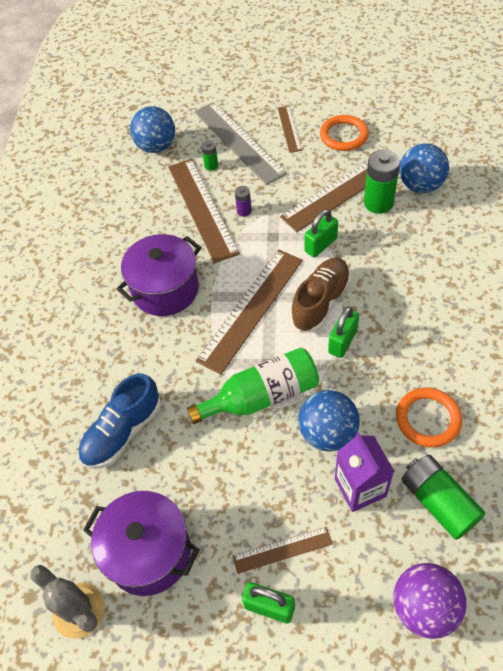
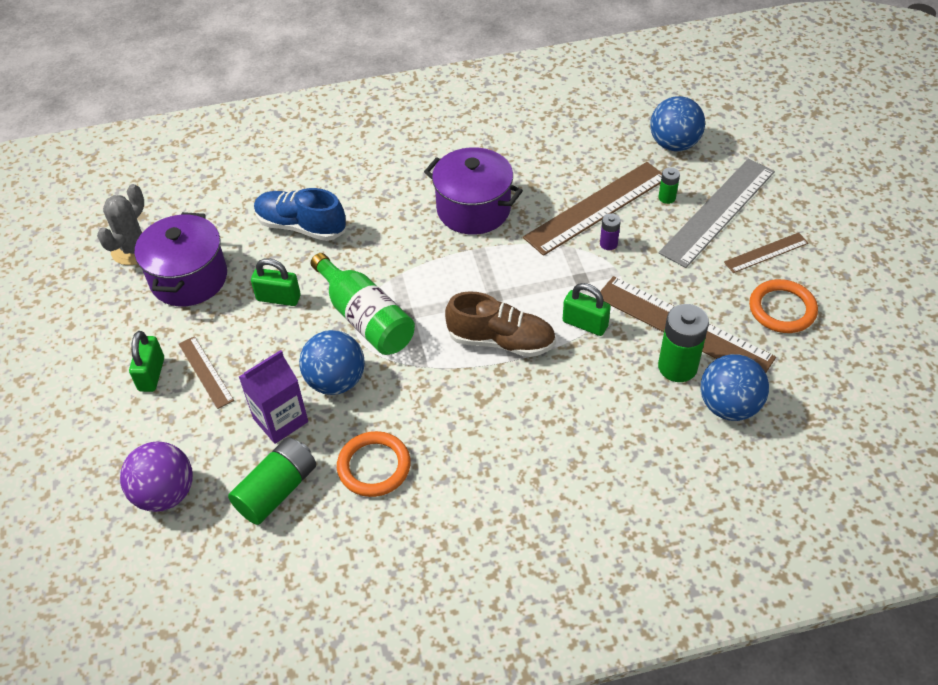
camera: 70 degrees right, 5 degrees down
brown ruler [196,250,303,375] -> none
green padlock [328,306,359,358] -> green padlock moved to [251,258,301,306]

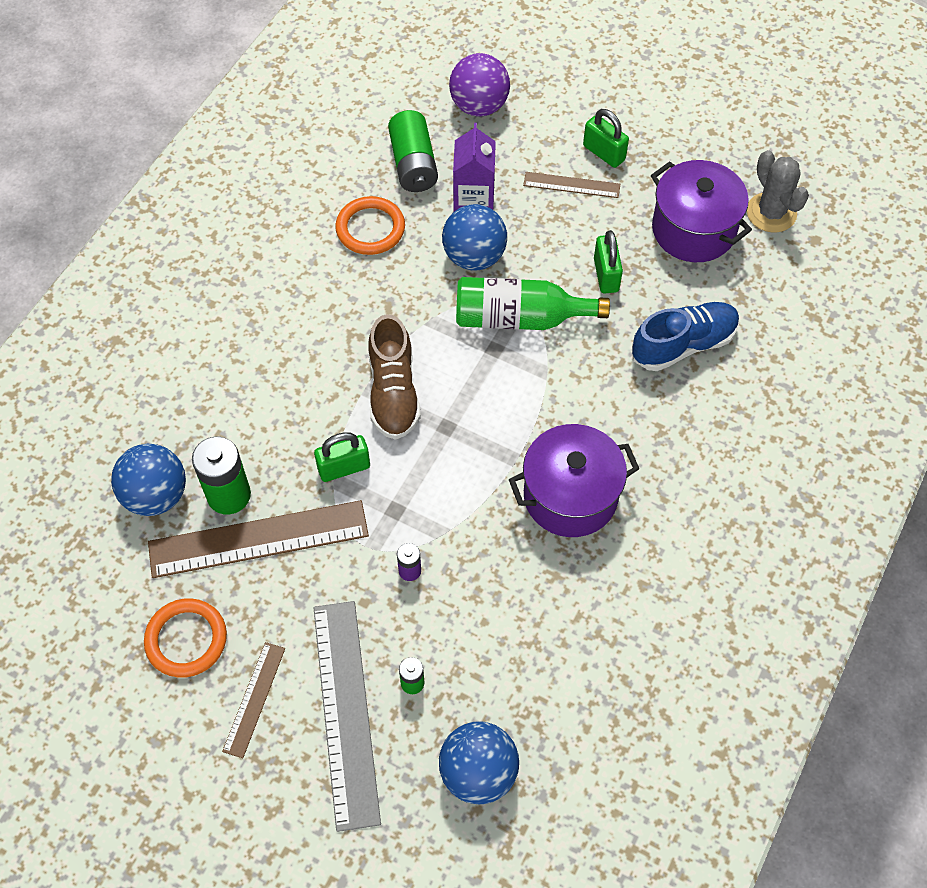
camera: 130 degrees right, 10 degrees up
green padlock [251,258,301,306] -> green padlock turned 60 degrees counterclockwise [594,230,623,294]
brown shoe [445,291,556,357] -> brown shoe turned 60 degrees counterclockwise [368,314,421,440]
brown ruler [523,162,662,256] -> none

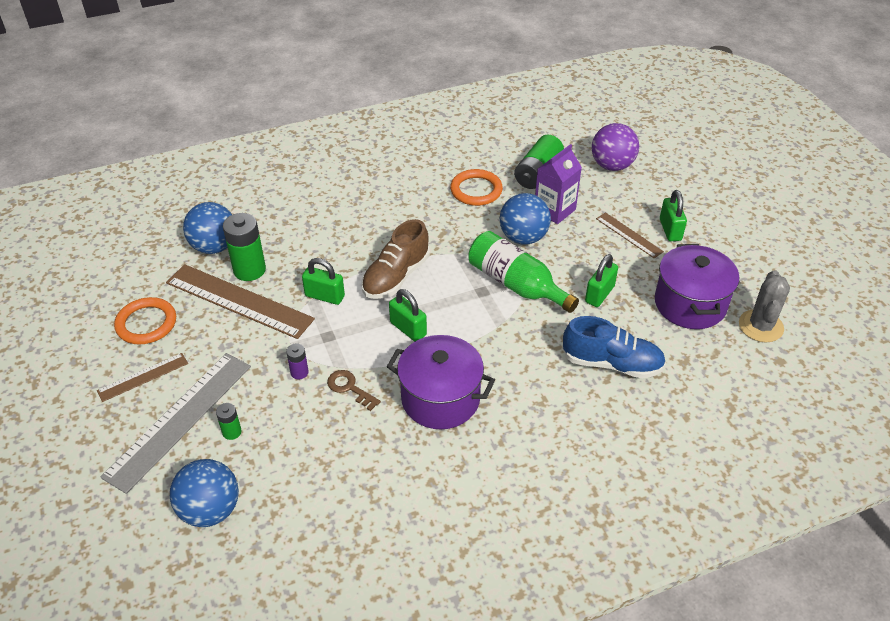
camera: 40 degrees right, 15 degrees down
none -> brown key [327,370,381,411]
none -> green padlock [389,289,427,341]

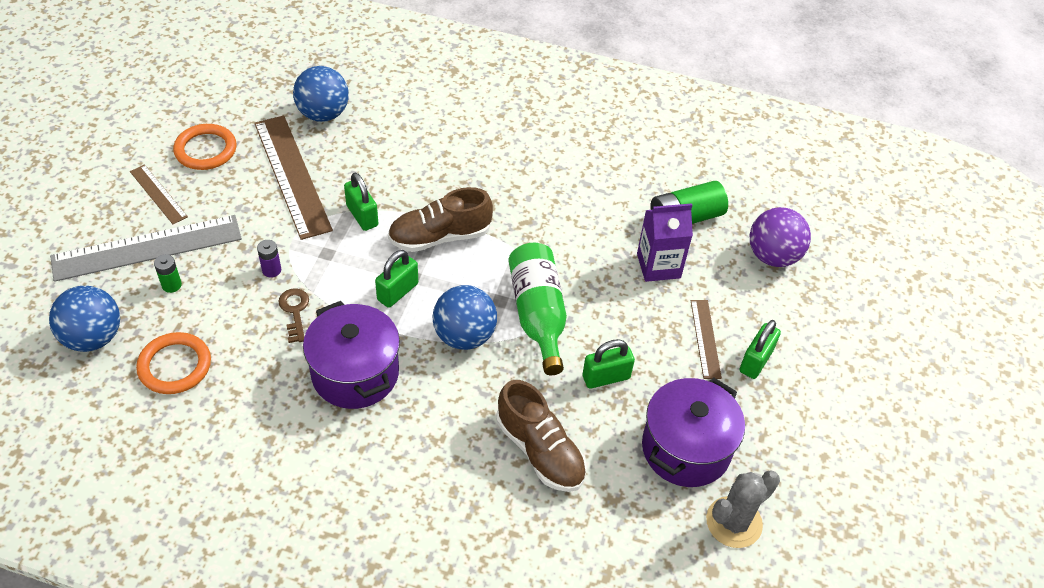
camera: 35 degrees right, 5 degrees up
brown ruler [97,353,188,402] -> brown ruler turned 45 degrees clockwise [130,164,188,224]
green battery [223,213,266,281] -> none
green padlock [389,289,427,341] -> green padlock turned 45 degrees clockwise [375,250,418,308]
orange ring [450,169,503,206] -> orange ring moved to [136,332,211,394]
blue ball [500,193,551,244] -> blue ball moved to [433,285,497,350]
blue shoe [562,316,666,378] -> brown shoe [496,380,587,492]

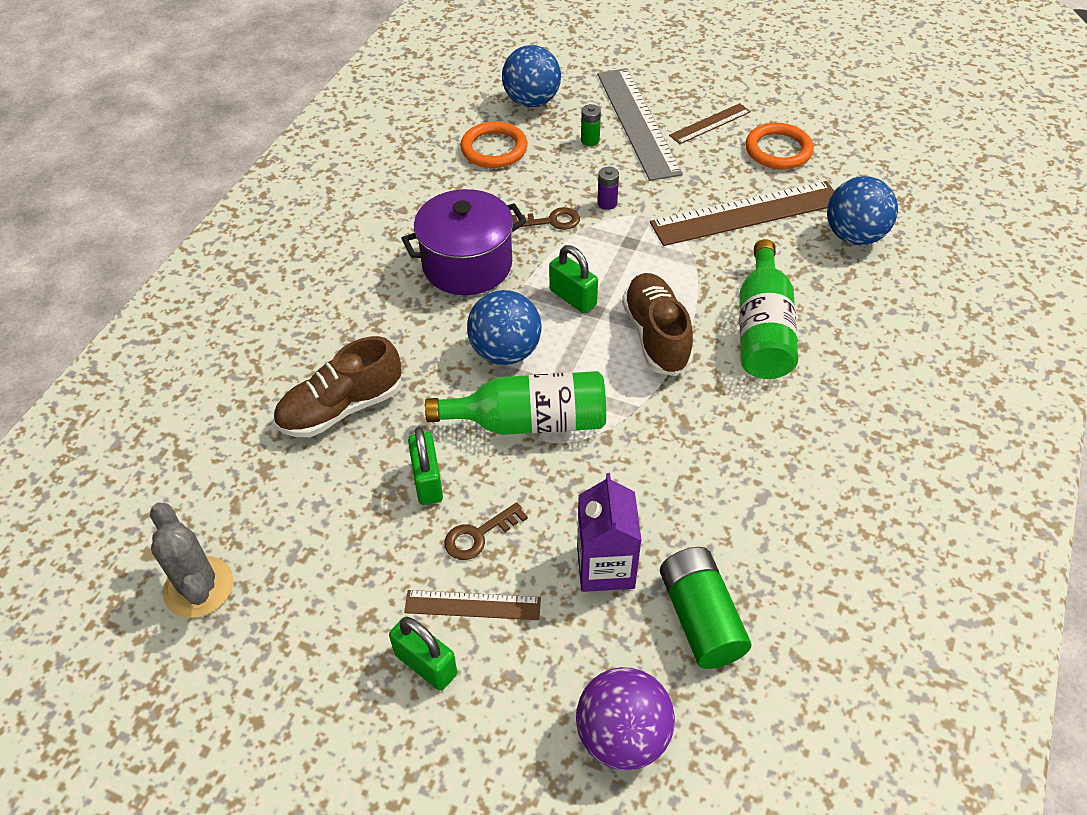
camera: 100 degrees right, 0 degrees up
green padlock [344,173,378,231] -> none
purple pot [642,377,745,487] -> none
none -> brown key [444,502,528,560]
none -> green bottle [739,239,798,379]

